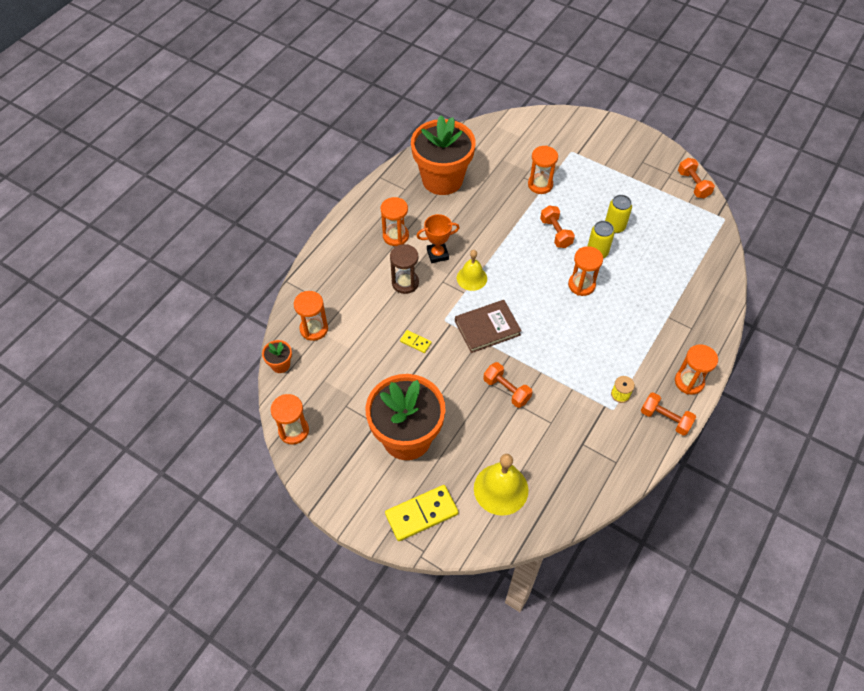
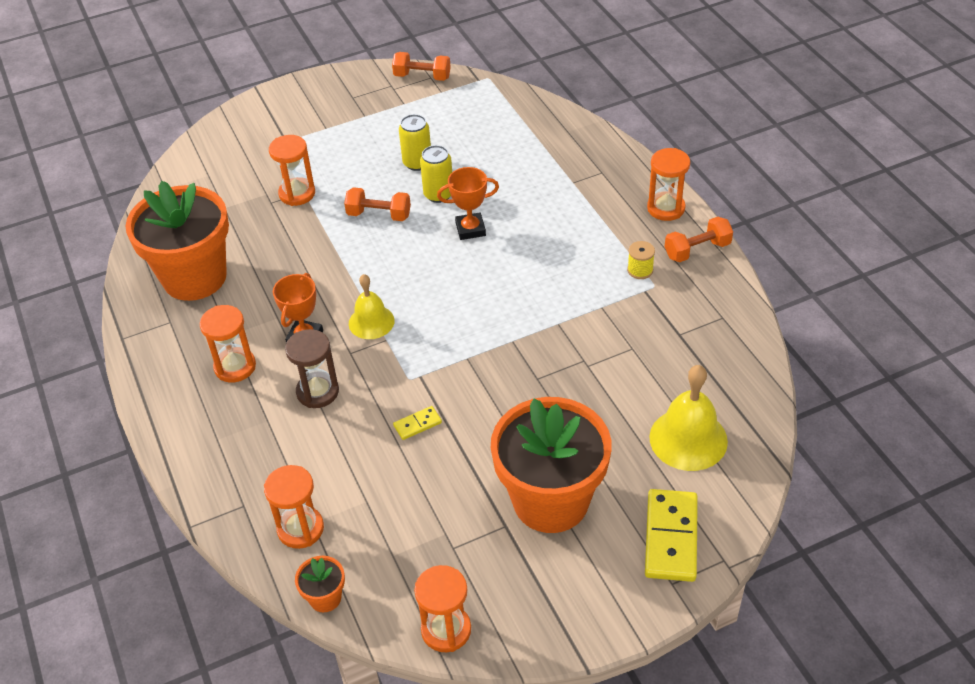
camera: 55 degrees left, 10 degrees down
brown book [455,300,522,353] -> none
orange dumbbell [484,362,532,408] -> none
orange hourglass [568,246,603,296] -> orange trophy [437,167,499,240]

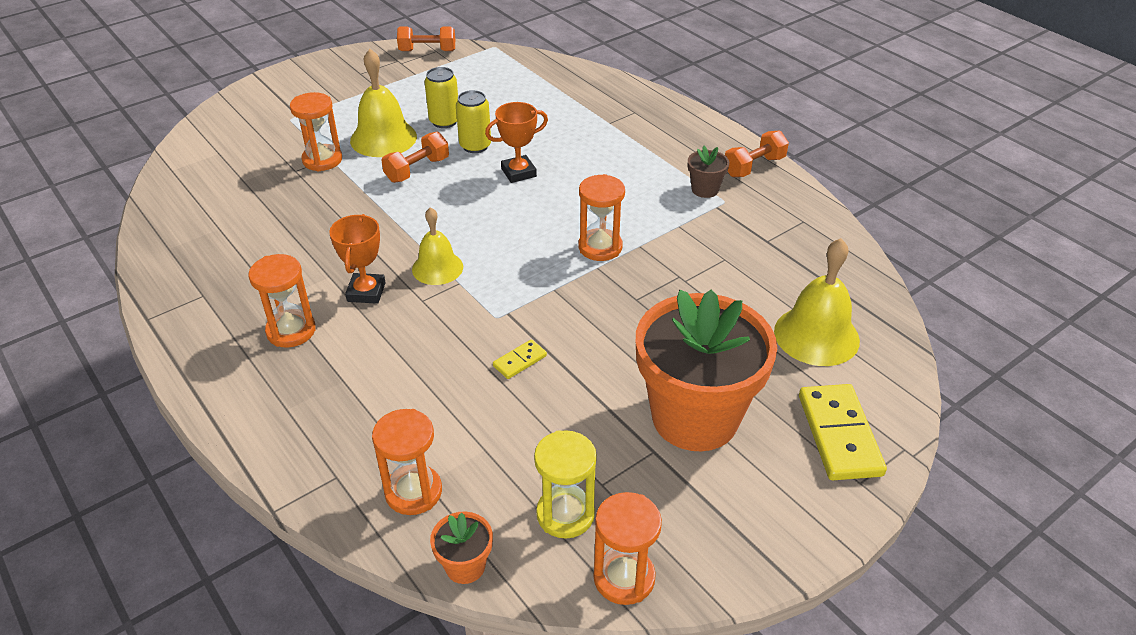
camera: 15 degrees left, 5 degrees down
orange flower pot [125,180,229,301] -> none
brown hourglass [285,329,339,408] -> none
orange dumbbell [344,187,411,221] -> orange dumbbell turned 45 degrees counterclockwise [381,132,449,183]
yellow spool [627,241,655,279] -> brown flower pot [688,146,729,198]
orange hourglass [647,148,690,221] -> orange hourglass moved to [578,174,625,261]
none -> yellow bell [350,49,417,157]
none -> yellow hourglass [534,430,597,539]

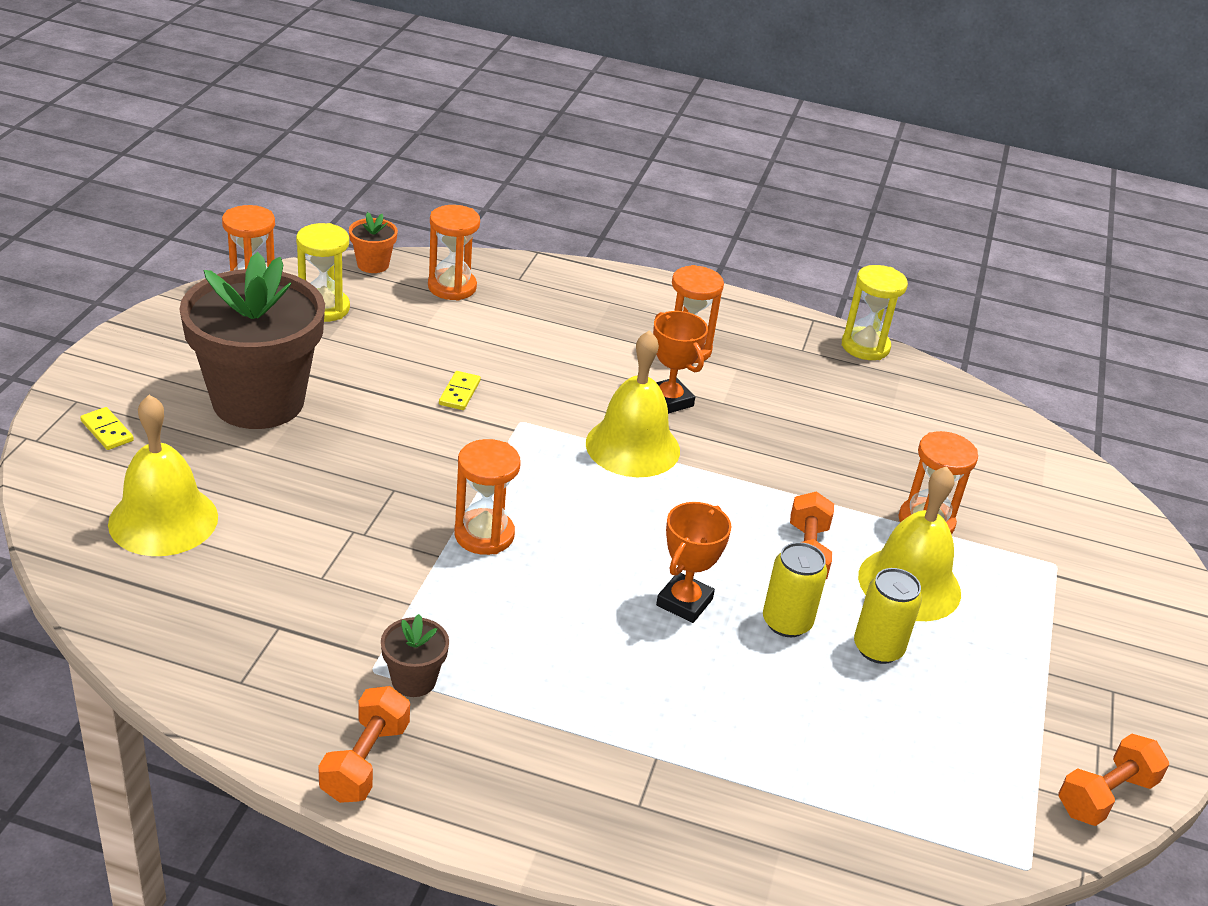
camera: 140 degrees right, 5 degrees down
yellow bell [412,207,463,285] -> yellow bell [586,330,680,477], size x1.52
orange flower pot [636,290,777,451] -> brown flower pot [179,252,325,429]
yellow domino [799,384,887,480] -> yellow domino [80,407,134,450], size x0.49
none -> yellow hourglass [842,265,908,360]

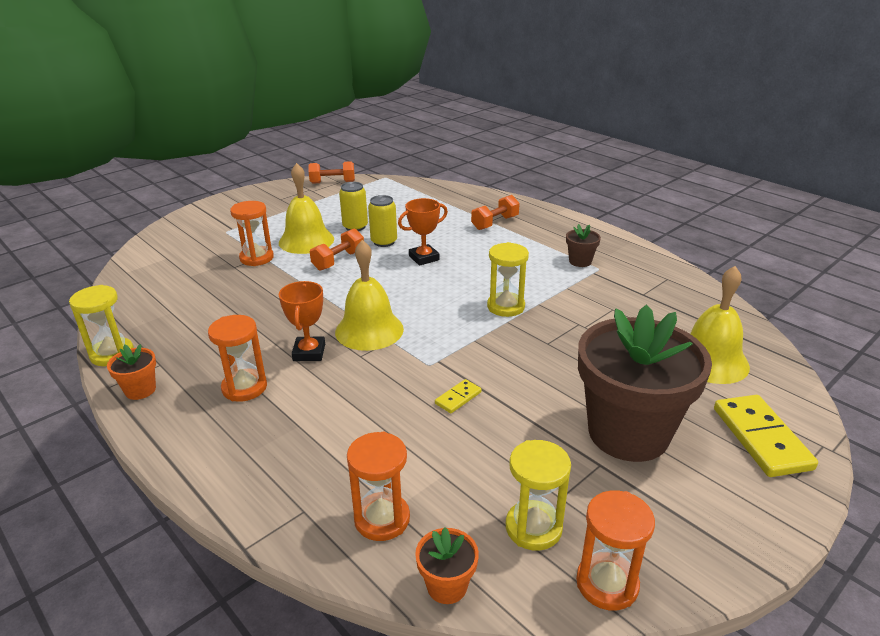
camera: 145 degrees left, 5 degrees down
yellow domino [80,407,134,450] -> yellow domino [714,395,818,477], size x2.05
orange dumbbell [318,686,410,803] -> orange dumbbell moved to [471,195,520,230]
orange hourglass [455,439,521,555] -> yellow hourglass [487,242,529,317]
none -> orange flower pot [107,344,156,400]

